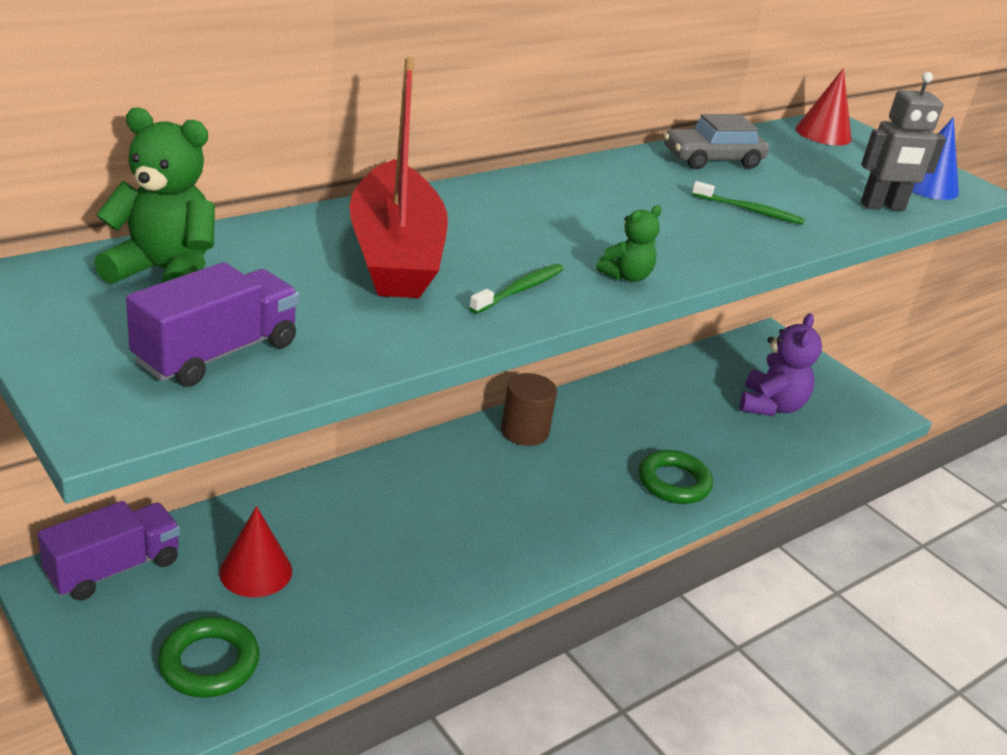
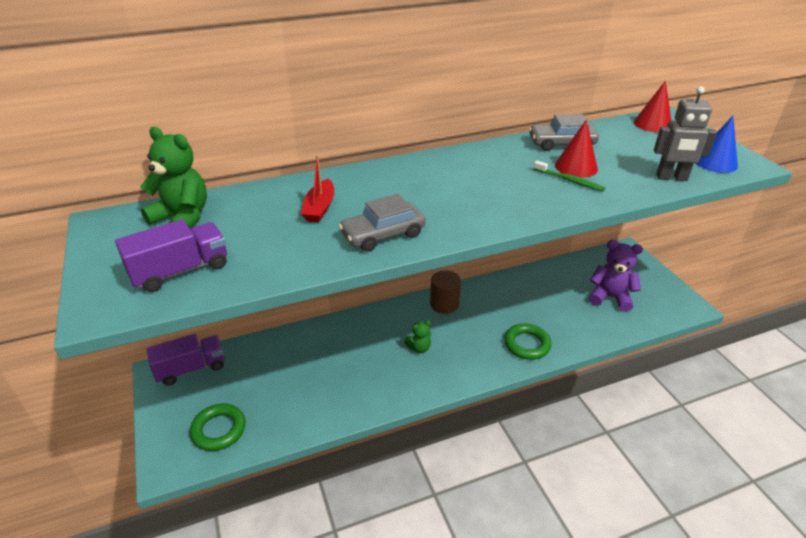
camera: 20 degrees right, 5 degrees up
red cone [219,506,292,597] -> red cone moved to [555,120,598,178]
red boat [349,57,448,298] -> red boat [301,155,334,223], size x0.48
green toothbrush [469,264,564,314] -> grey car [339,194,426,252]
green teddy bear [596,205,662,282] -> green teddy bear moved to [404,320,432,353]
purple teddy bear [740,314,822,416] -> purple teddy bear turned 105 degrees counterclockwise [589,240,643,312]

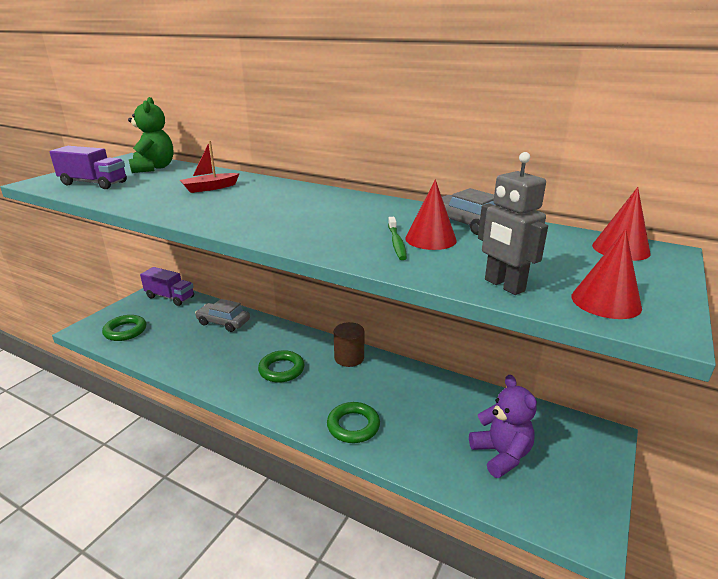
camera: 50 degrees right, 10 degrees down
grey car [339,194,426,252] -> grey car moved to [195,299,250,332]
green teddy bear [404,320,432,353] -> green ring [258,350,305,383]
blue cone [696,116,738,173] -> red cone [571,229,642,319]

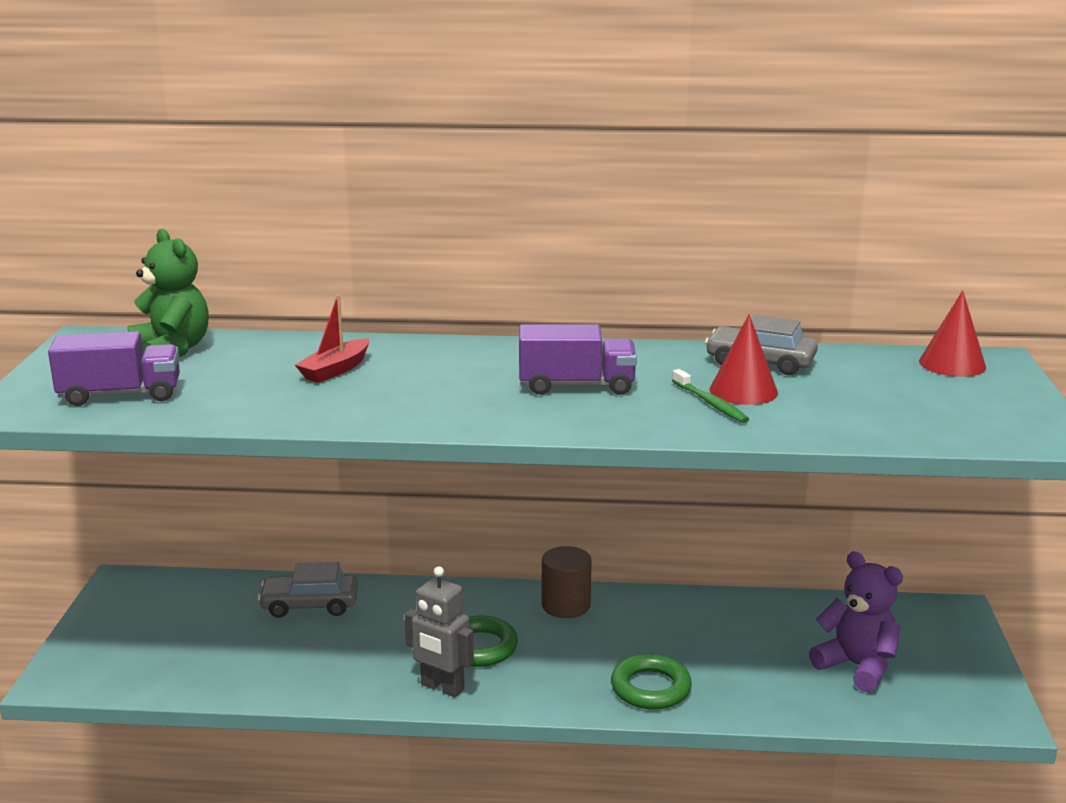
camera: 25 degrees left, 5 degrees down
green ring [102,315,146,341] -> none
purple truck [140,267,194,306] -> purple truck moved to [519,324,637,395]
grey robot [478,152,548,295] -> grey robot moved to [405,566,474,698]
red cone [571,229,642,319] -> none

